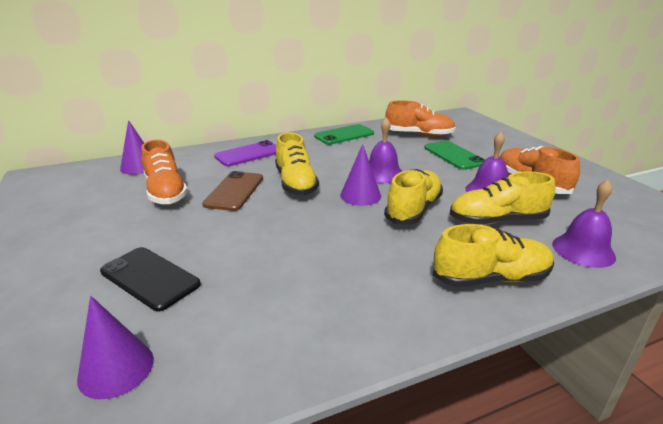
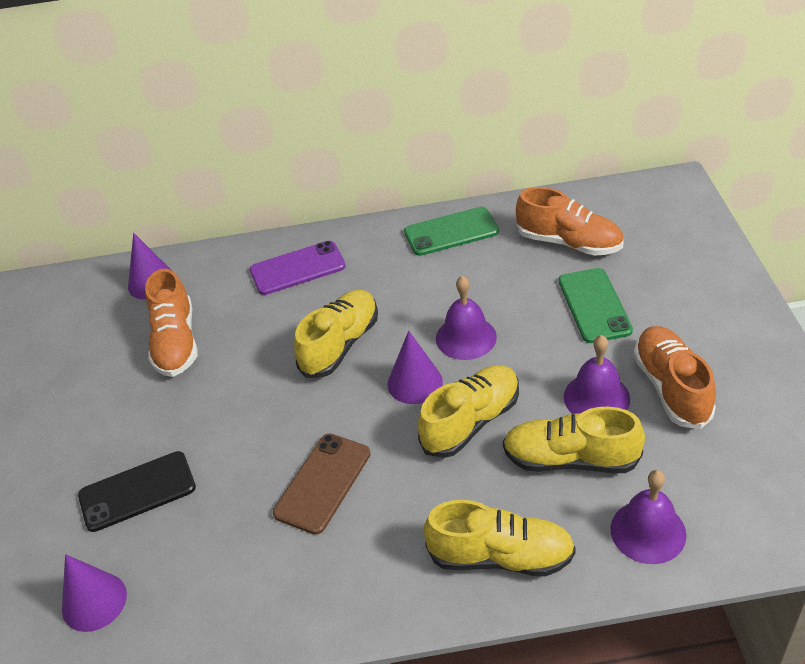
camera: 20 degrees right, 15 degrees up
black phone [100,247,201,311] -> black phone turned 75 degrees counterclockwise [78,451,196,532]
brown phone [202,171,263,211] -> brown phone moved to [273,434,371,535]
yellow shoe [275,132,319,195] -> yellow shoe turned 150 degrees counterclockwise [294,290,378,378]

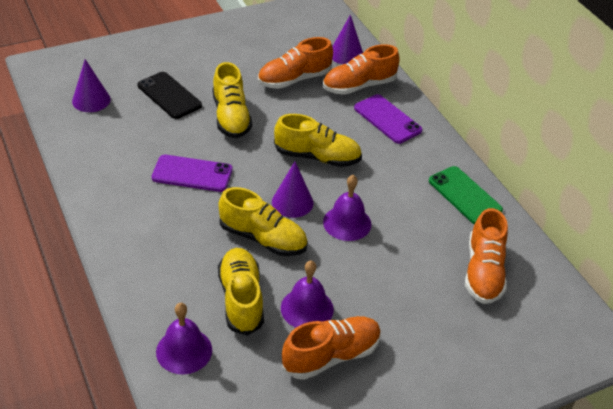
camera: 65 degrees right, 0 degrees up
brown phone [273,434,371,535] -> purple phone [152,155,232,192]
yellow shoe [424,500,576,576] -> yellow shoe moved to [213,62,252,138]
green phone [559,268,633,343] -> none
none -> orange shoe [323,44,400,95]

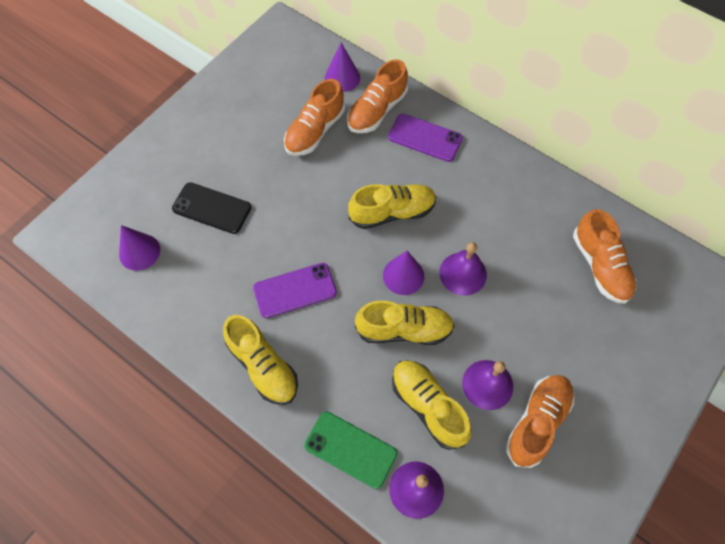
camera: 25 degrees left, 20 degrees up
yellow shoe [213,62,252,138] -> yellow shoe moved to [223,315,298,405]
green phone [429,166,503,224] -> green phone moved to [304,411,397,489]

